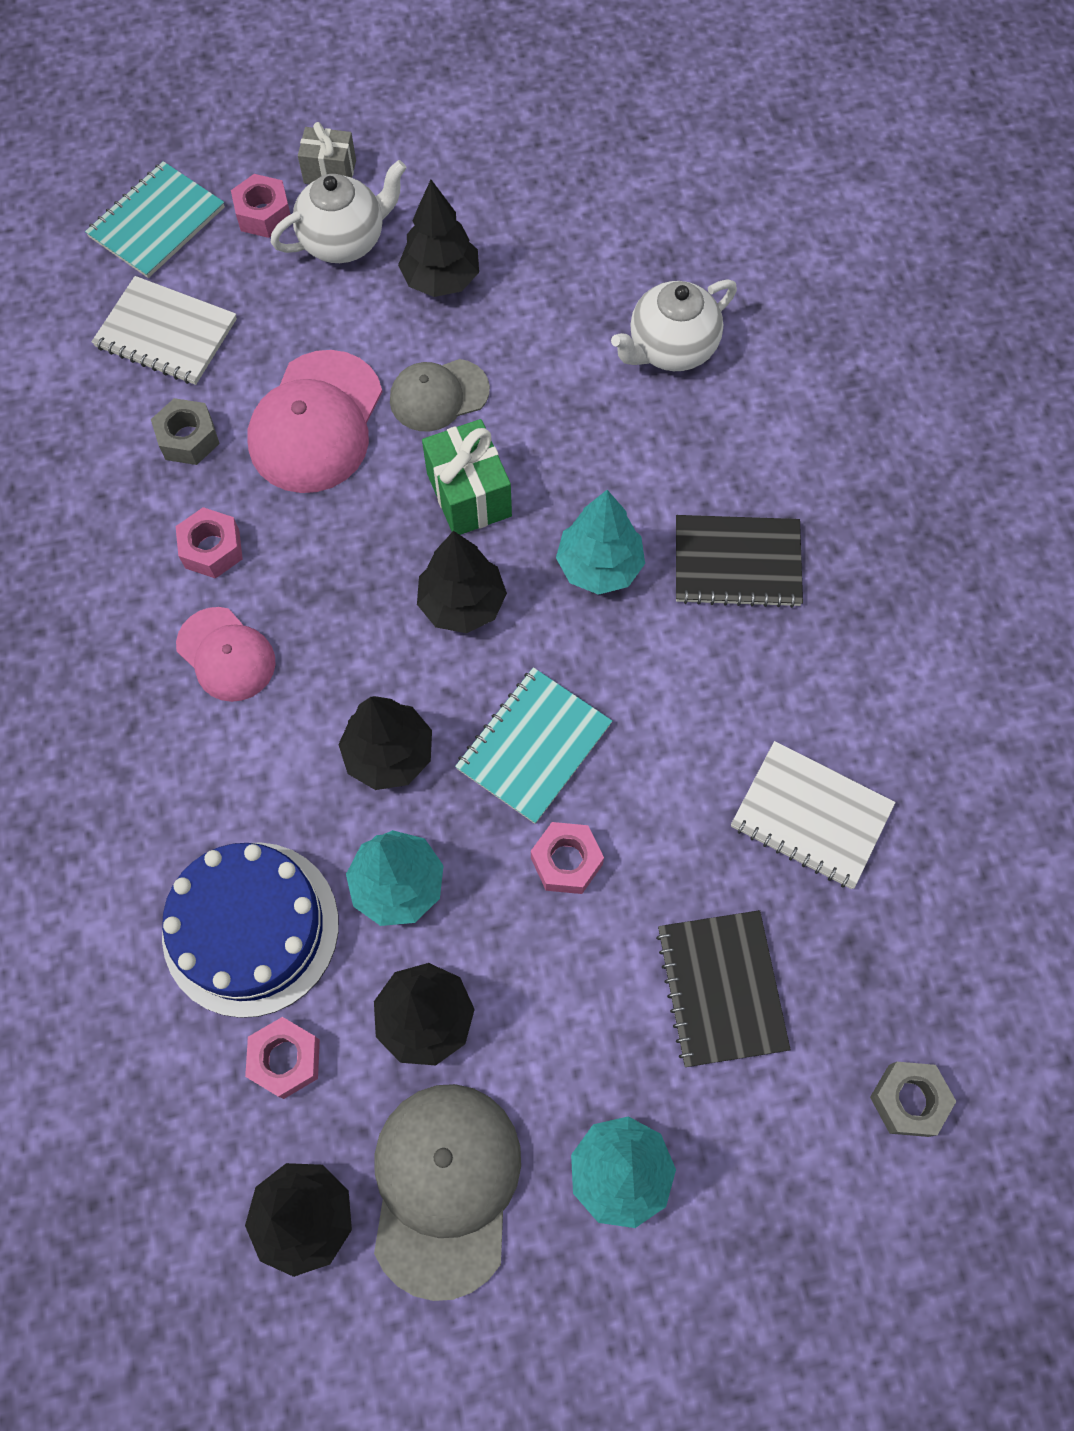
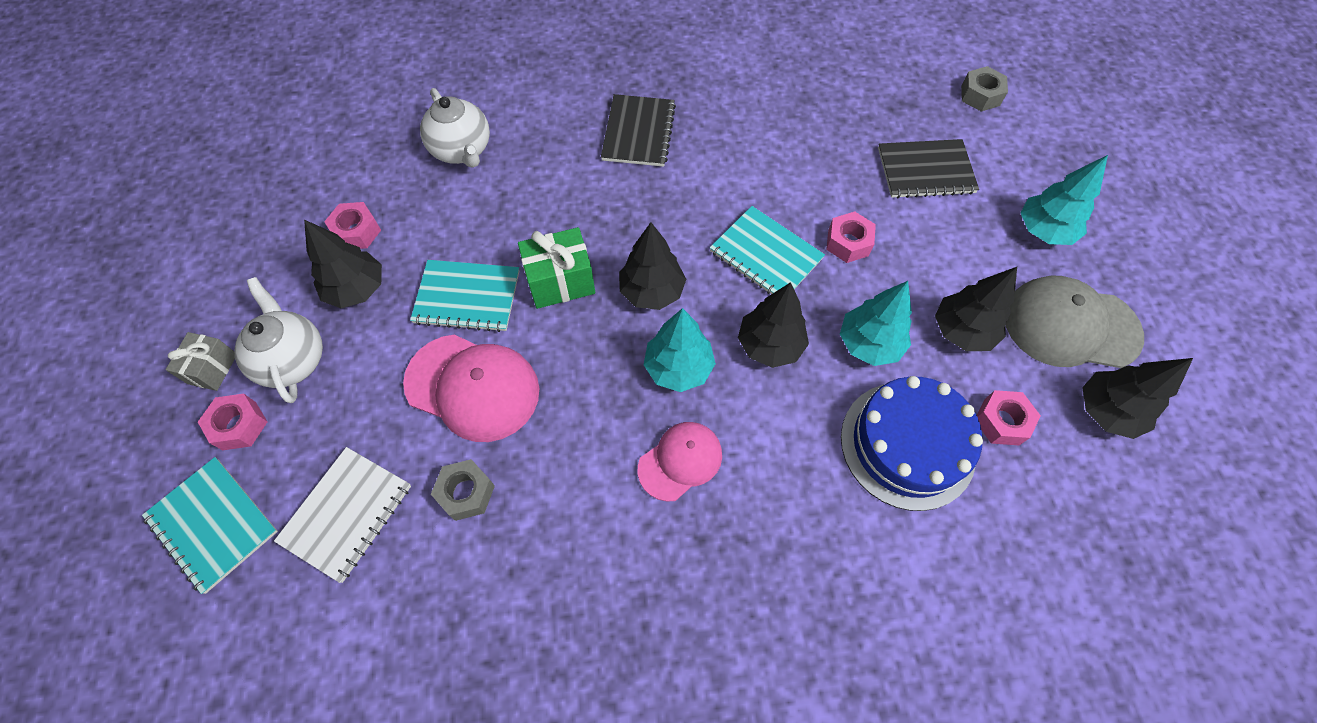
camera: 85 degrees left, 5 degrees down
pink nut [176,507,243,579] -> pink nut moved to [324,202,381,249]
grey cap [390,359,490,431] -> turquoise notebook [410,260,519,332]
turquoise tree [556,490,645,595] -> turquoise tree moved to [644,308,716,392]
white notebook [731,741,896,889] -> none

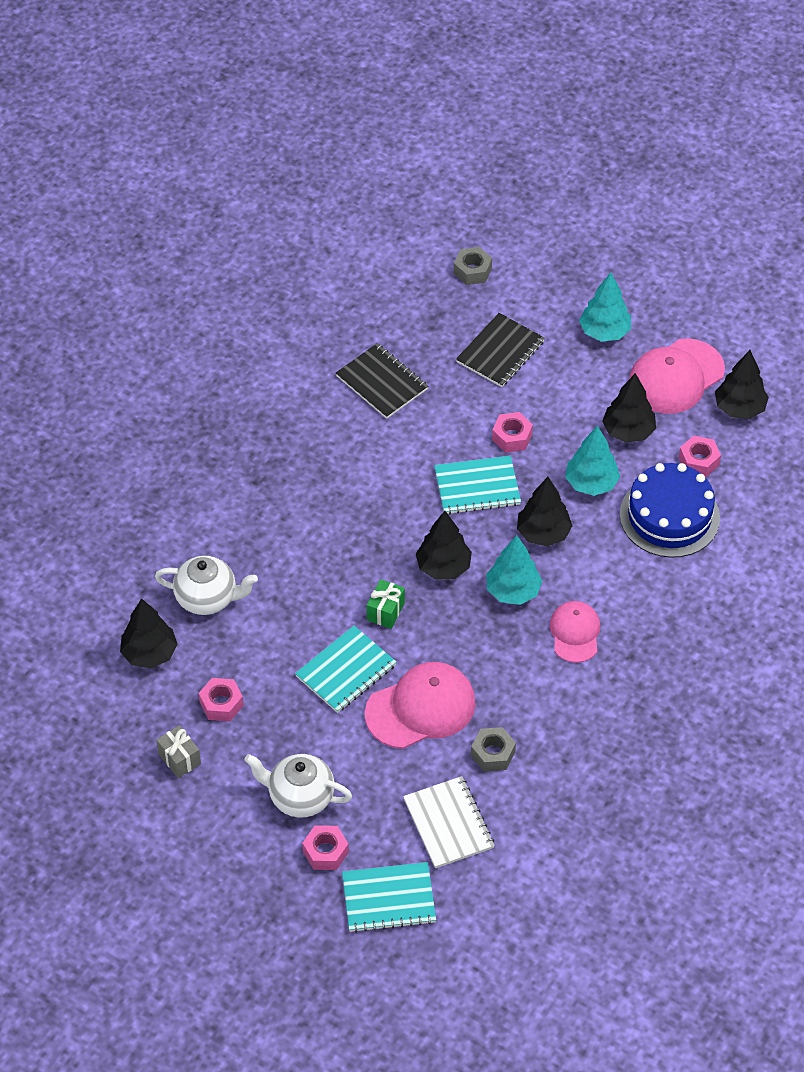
camera: 50 degrees left, 10 degrees down
grey gift [166,332,235,391] -> grey gift moved to [156,725,201,778]
black tree [304,220,382,308] -> black tree moved to [120,598,178,668]
green gift [518,227,595,309] -> green gift [367,579,405,629], size x0.66
black notebook [601,94,676,167] -> black notebook moved to [336,343,428,419]
grey cap [1006,276,1144,368] -> pink cap [629,338,725,414]

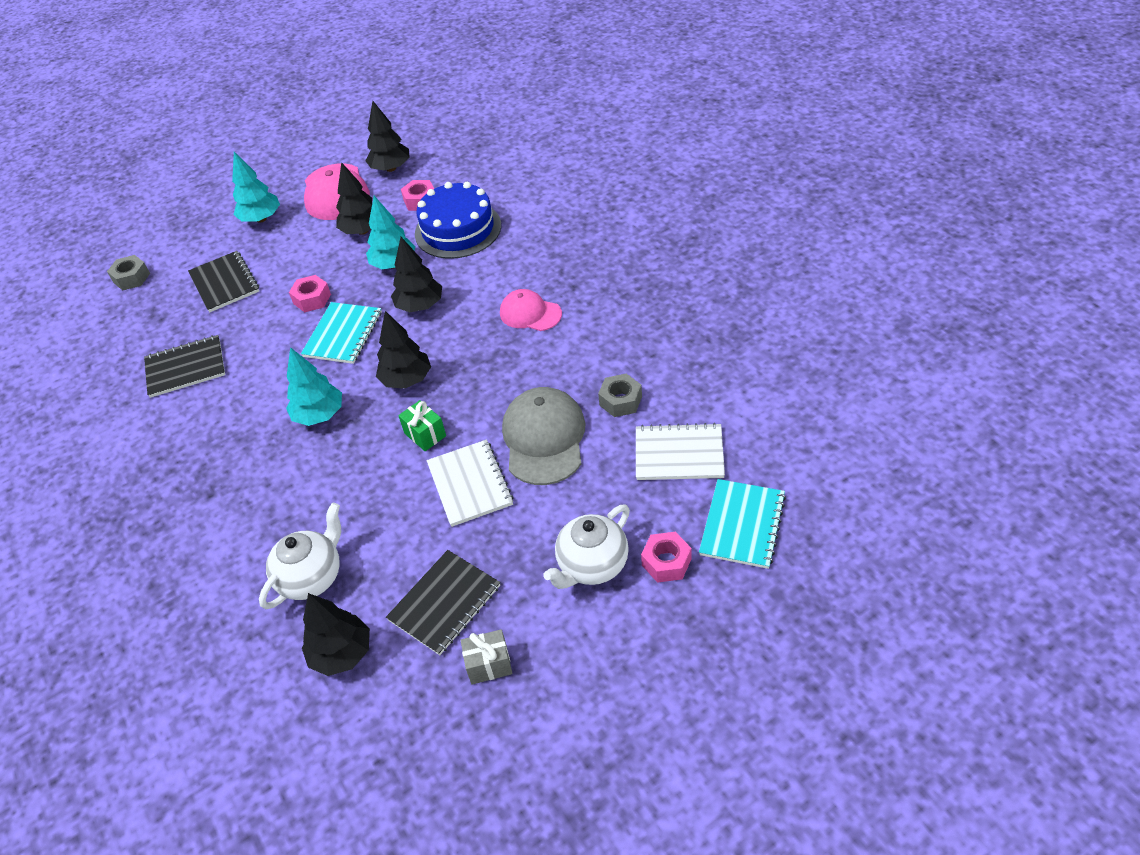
camera: 60 degrees left, 5 degrees down
pink nut [199,678,244,721] -> black notebook [386,550,500,655]
turquoise notebook [295,626,396,713] -> white notebook [427,440,514,527]
pink cap [365,662,476,749] -> grey cap [502,387,585,485]
turquoise tree [486,535,542,605] -> turquoise tree moved to [286,347,342,426]

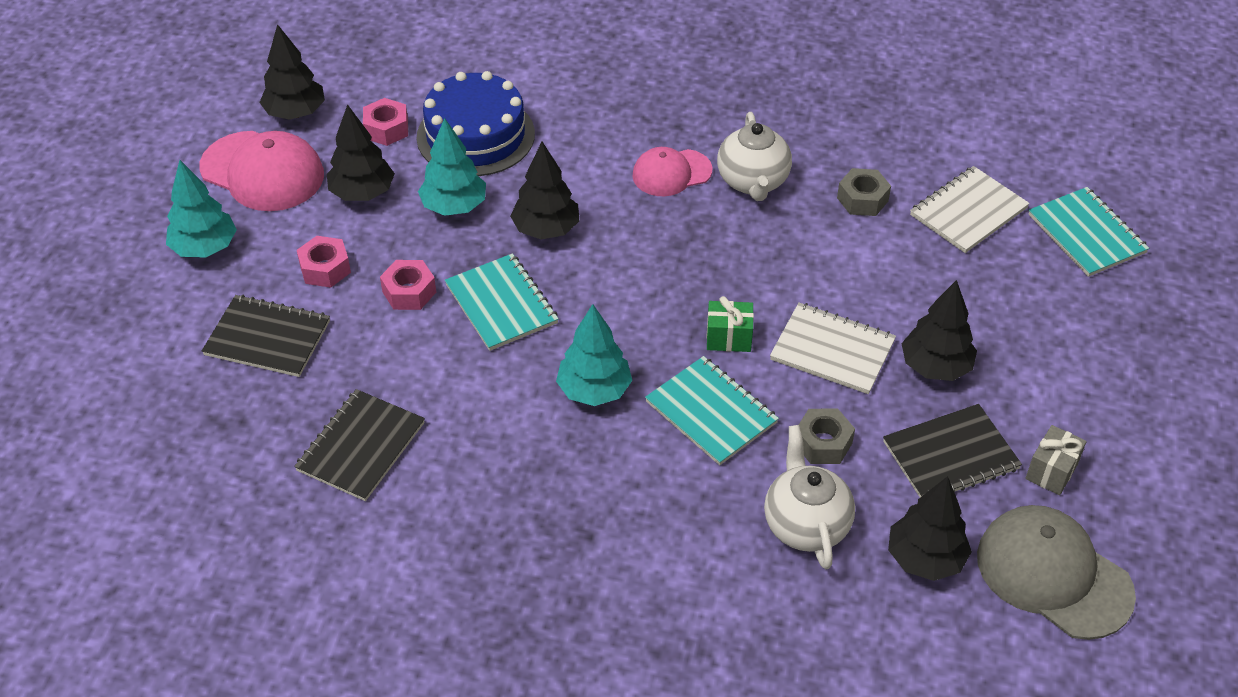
camera: 50 degrees left, 0 degrees up
grey nut [107,255,150,290] -> grey nut moved to [799,409,855,464]
black tree [376,311,431,389] -> black tree moved to [901,280,977,381]
black notebook [386,550,500,655] -> black notebook turned 75 degrees clockwise [883,404,1022,497]
grey cap [502,387,585,485] -> grey cap moved to [977,505,1136,640]
white teapot [543,504,630,589] -> white teapot moved to [717,112,792,201]
pink nut [641,532,691,583] -> pink nut moved to [297,236,351,288]
none -> turquoise notebook [645,356,779,465]

